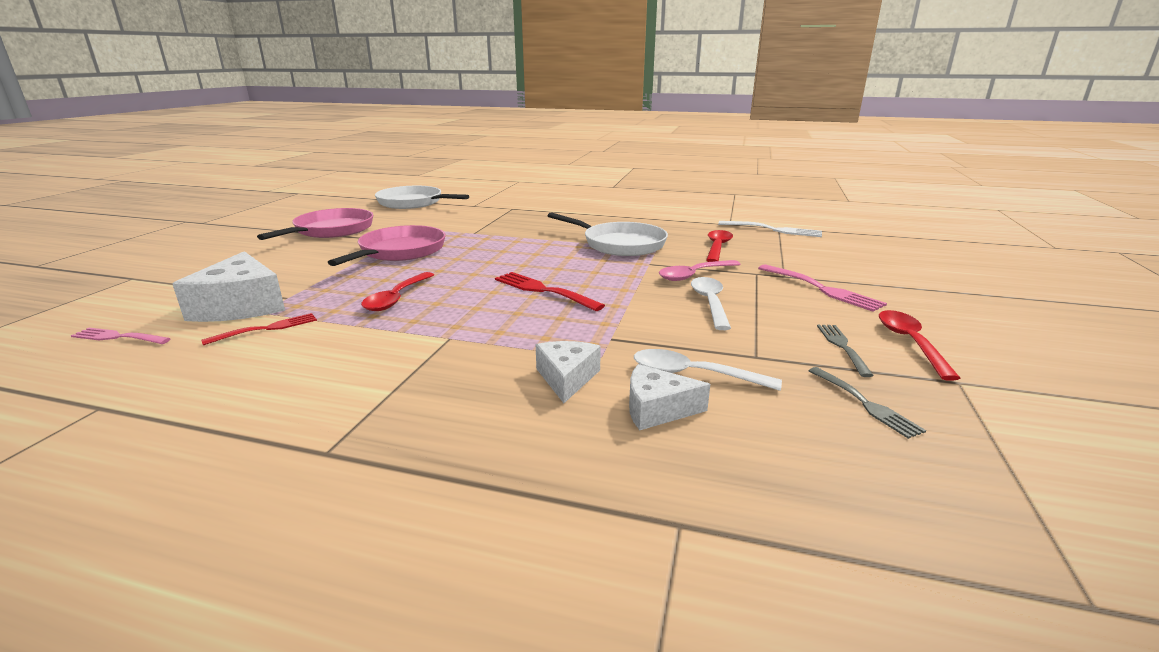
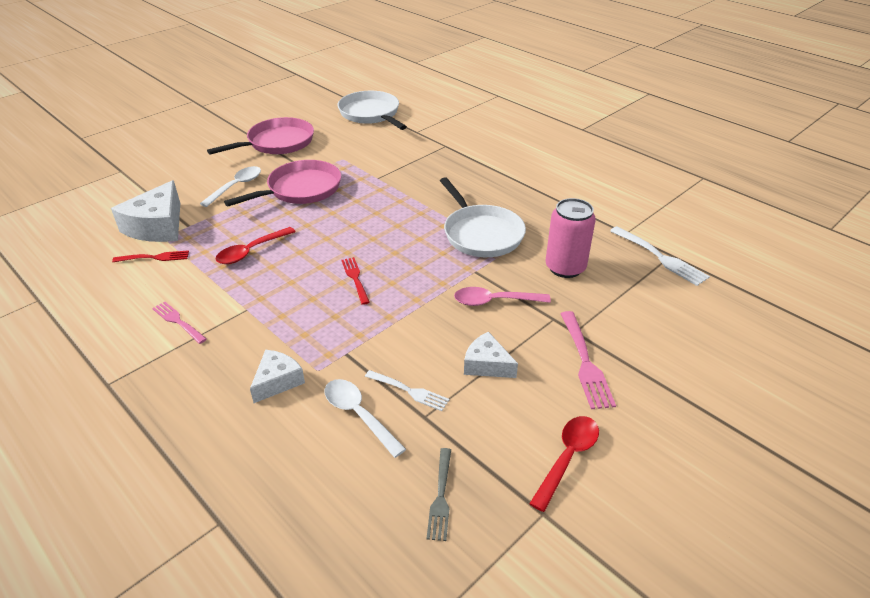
camera: 30 degrees right, 15 degrees up
pink fork [71,328,171,344] -> pink fork moved to [152,302,207,344]
red fork [495,272,605,311] -> red fork [341,257,370,305], size x0.66
white cheese [629,364,710,430] -> white cheese moved to [464,331,518,378]
white spoon [691,277,731,330] -> white spoon moved to [200,166,261,207]
red spoon [706,230,733,262] -> pink can [546,198,596,278]
grey fork [817,325,874,377] -> none
none -> white fork [365,370,449,411]

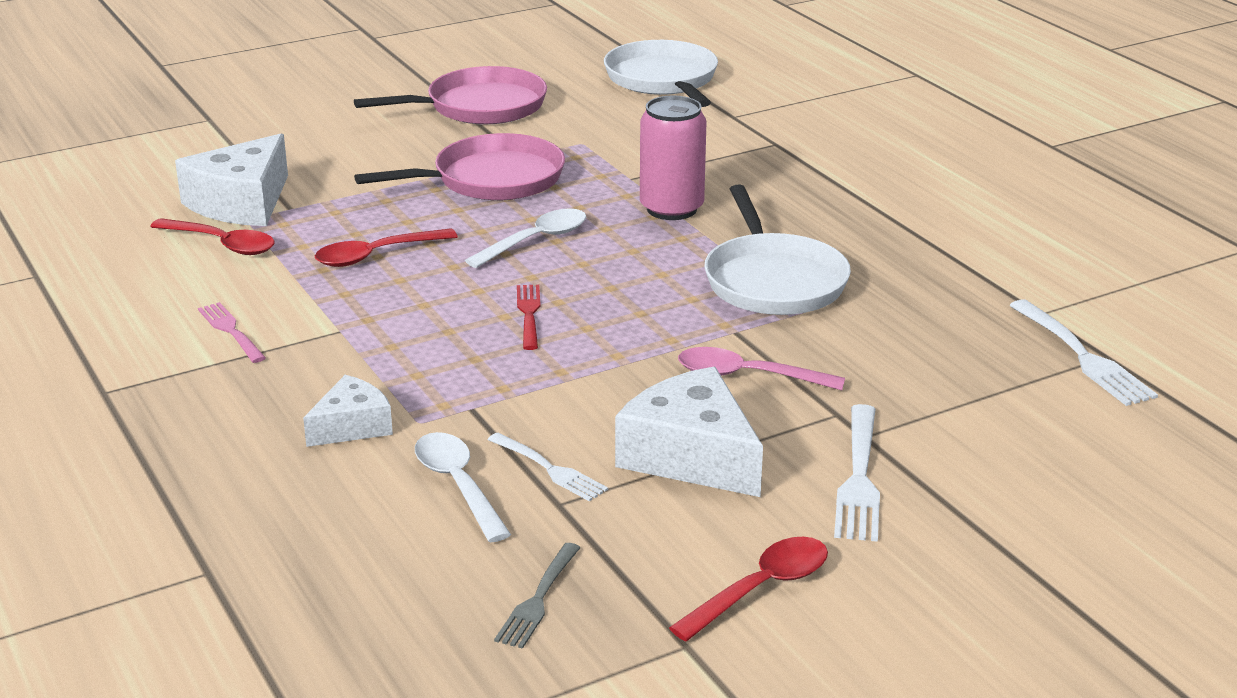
camera: 15 degrees right, 10 degrees down
red fork [112,250,189,262] -> red spoon [150,218,275,255]
white spoon [200,166,261,207] -> white spoon moved to [465,208,586,268]
white cheese [464,331,518,378] -> white cheese [615,367,763,497], size x1.71
pink can [546,198,596,278] -> pink can moved to [640,95,707,220]
pink fork [560,311,616,409] -> white fork [834,404,880,542]

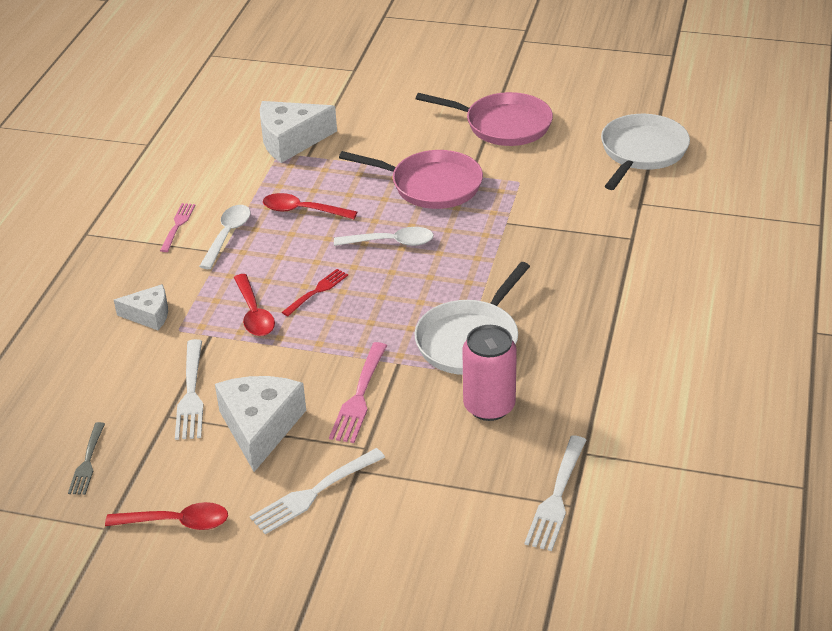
camera: 45 degrees right, 10 degrees up
red spoon [150,218,275,255] -> red spoon moved to [234,274,275,336]
white spoon [415,432,511,542] -> white spoon moved to [199,205,251,269]
white fork [488,433,608,501] -> white fork [175,339,203,440], size x1.53
grey fork [494,543,581,649] -> grey fork turned 60 degrees counterclockwise [68,422,105,495]
pink can [640,95,707,220] -> pink can moved to [462,325,517,421]
pink spoon [678,347,845,390] -> pink fork [329,342,387,443]

